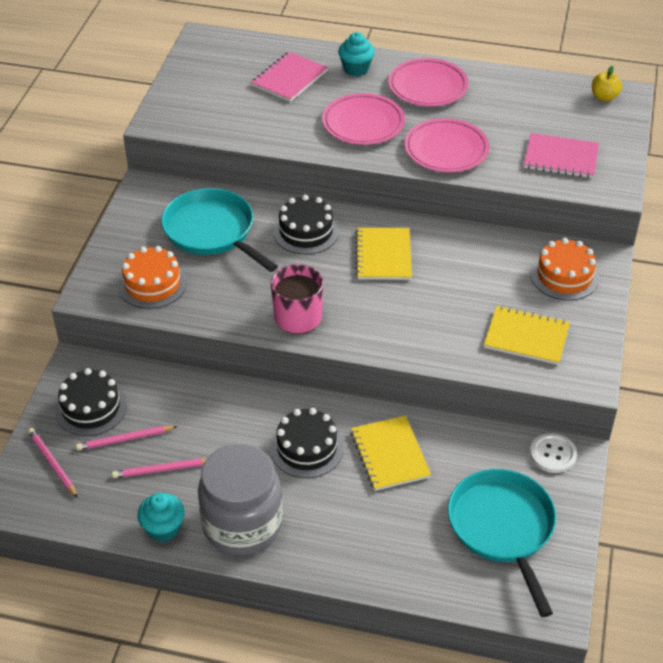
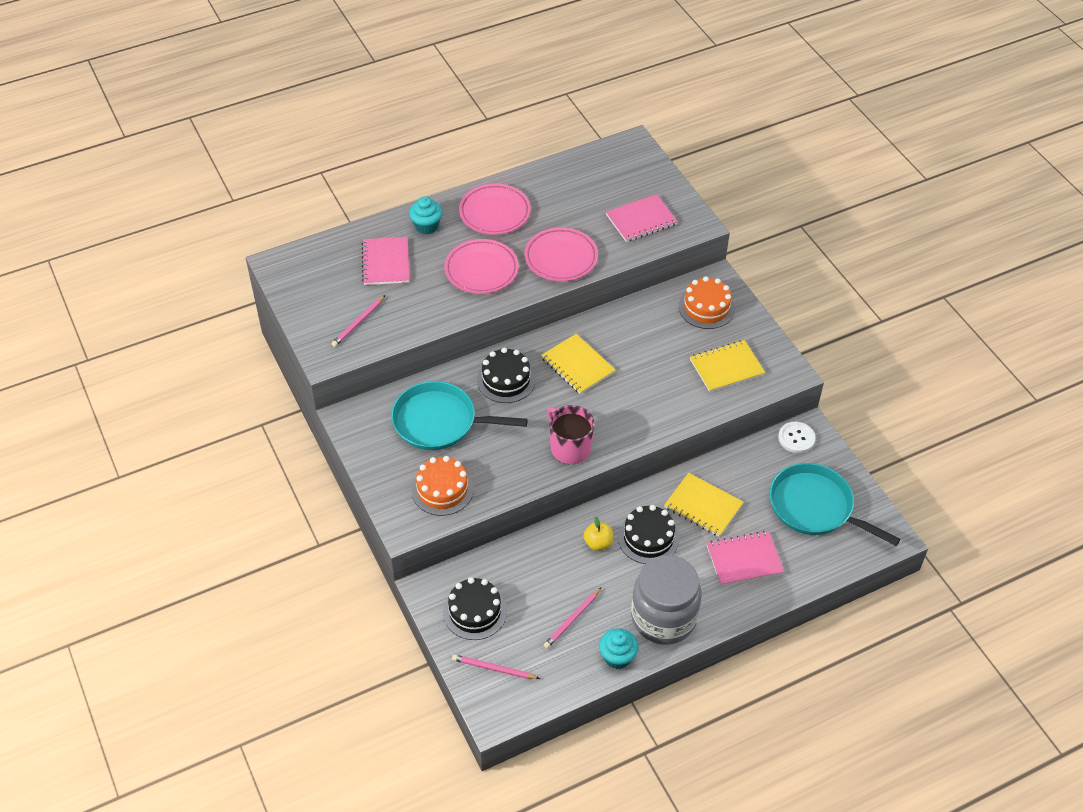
camera: 40 degrees left, 5 degrees up
pink pencil [76,426,177,451] -> pink pencil moved to [332,295,385,347]
yellow apple [592,66,622,101] -> yellow apple moved to [583,517,613,551]
none -> pink notebook [707,531,784,586]

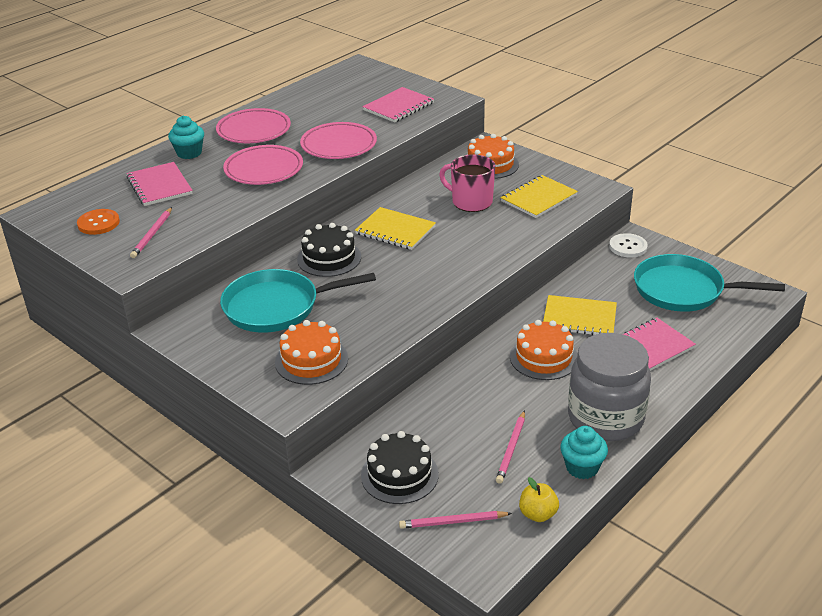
camera: 20 degrees left, 15 degrees down
pink mug [547,405,595,464] -> pink mug moved to [439,154,495,212]
yellow apple [583,517,613,551] -> yellow apple moved to [519,477,559,522]
black cake [618,505,679,564] -> orange cake [510,320,578,380]
none -> orange button [77,209,120,235]

